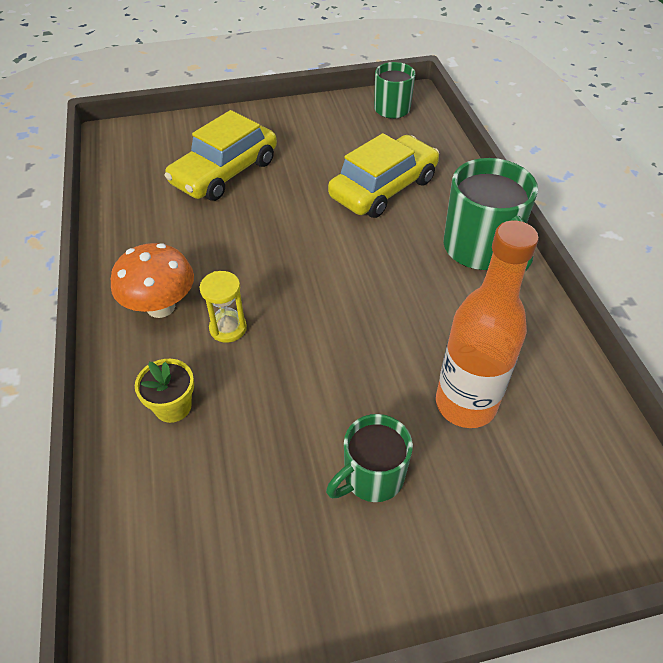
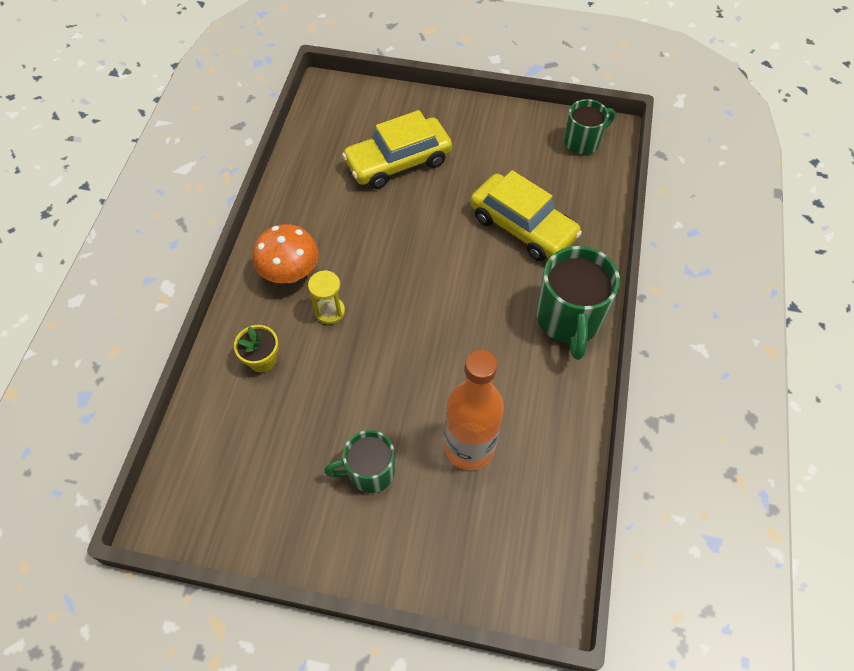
camera: 25 degrees right, 10 degrees up
yellow car [328,133,439,218] -> yellow car turned 60 degrees clockwise [470,170,582,261]

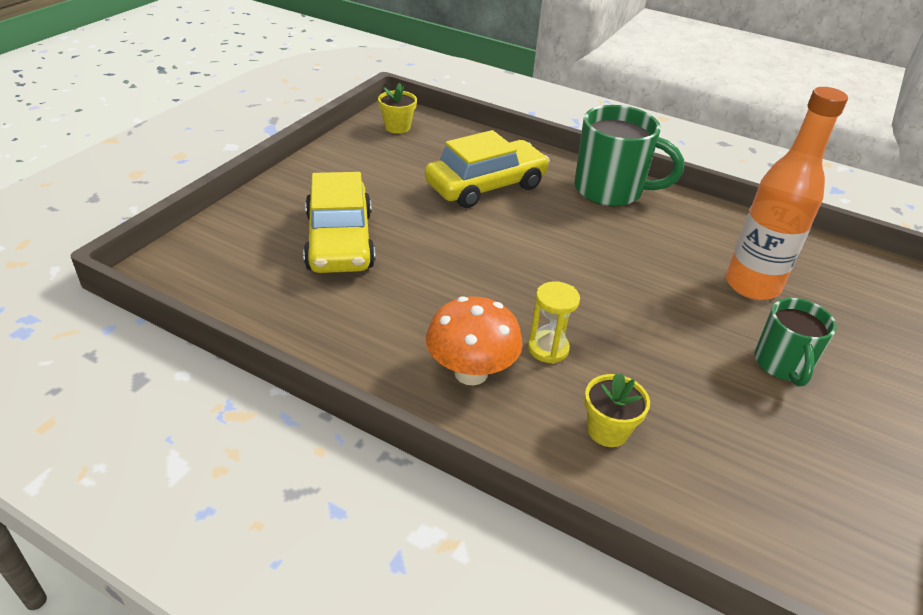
camera: 75 degrees left, 20 degrees down
green mug [564,99,615,154] -> yellow flower pot [378,83,417,134]

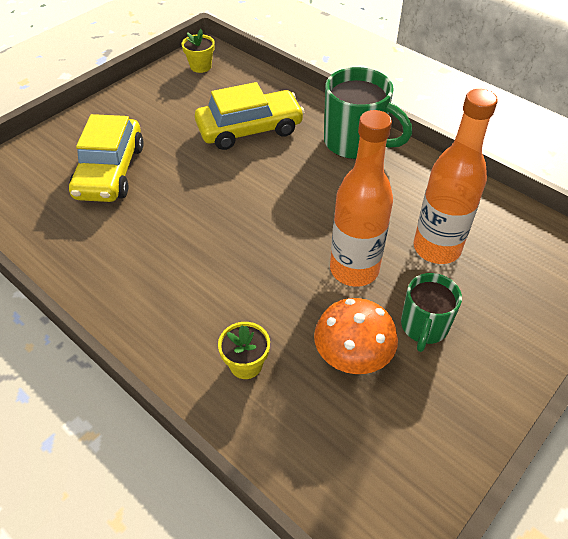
camera: 15 degrees right, 10 degrees up
orange mushroom [426,296,523,386] -> orange mushroom moved to [314,298,398,374]
yellow hourglass [528,281,580,363] -> none
none -> orange bottle [330,110,393,287]

